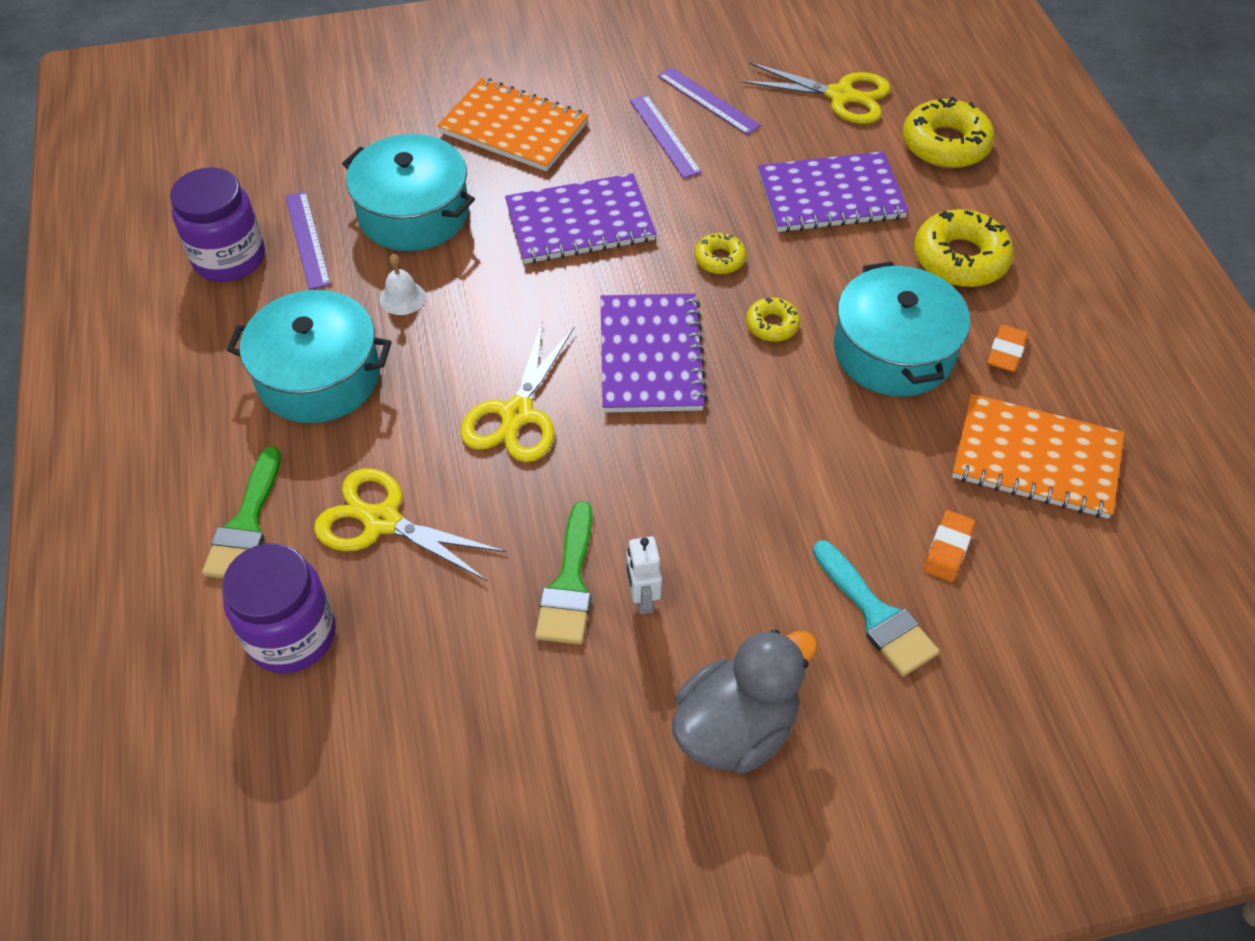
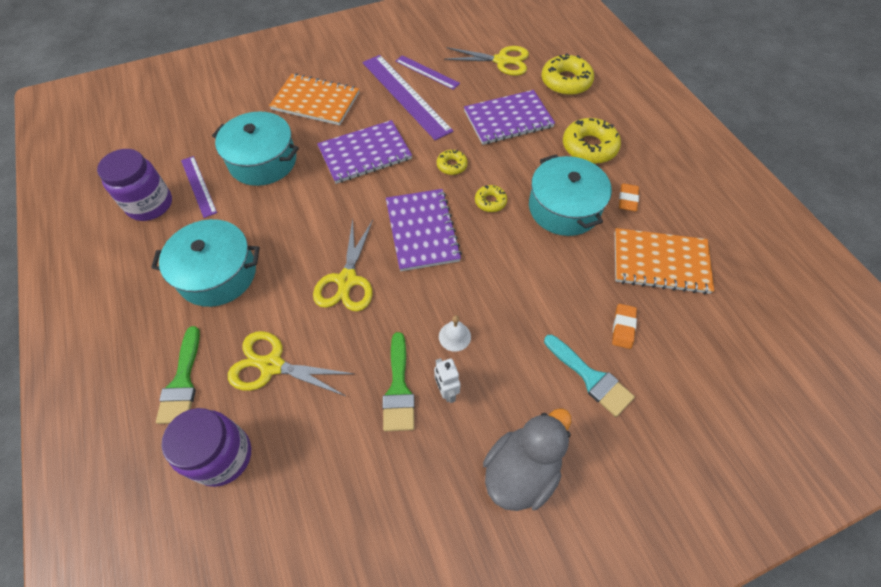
camera: 10 degrees left, 5 degrees up
white bell [380,254,426,315] -> white bell moved to [439,315,471,352]
purple ruler [630,95,702,179] -> purple ruler [362,55,453,140], size x1.82

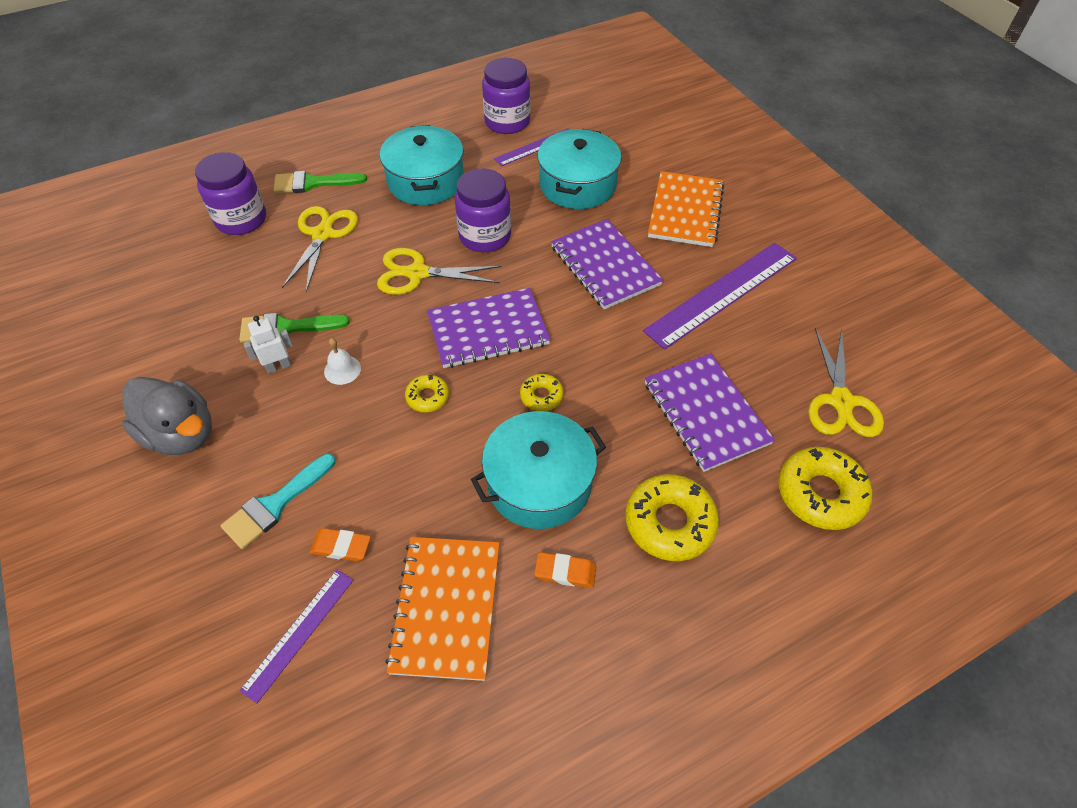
camera: 85 degrees right, 5 degrees down
purple ruler [395,55,460,90] -> purple ruler moved to [239,570,354,704]
yellow donut [437,150,468,175] -> yellow donut moved to [405,375,449,412]
none -> purple jar [455,169,511,252]

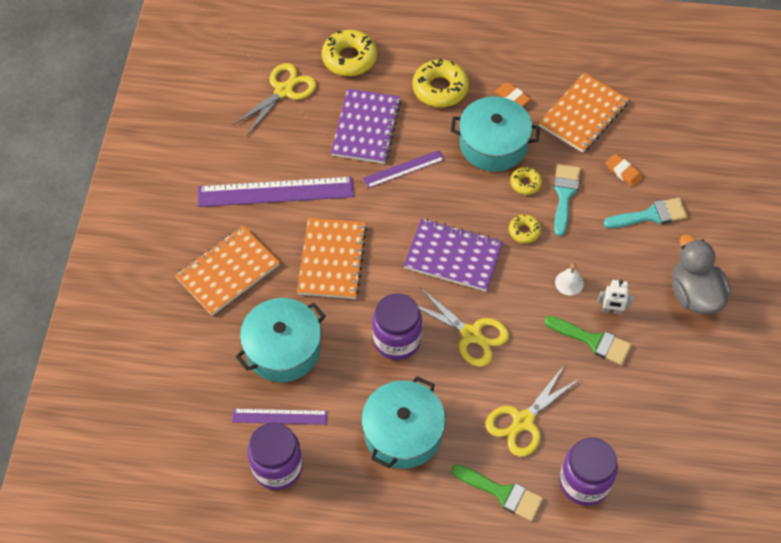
camera: 145 degrees left, 5 degrees up
purple ruler [239,570,354,704] -> purple ruler moved to [363,150,445,188]
yellow donut [520,374,564,411] -> yellow donut moved to [510,167,542,195]
purple notebook [551,219,663,309] -> orange notebook [297,218,367,299]
none -> turquoise brush [553,164,580,236]

